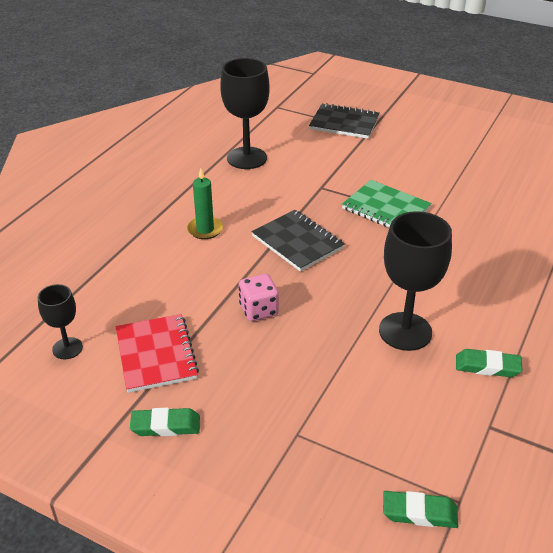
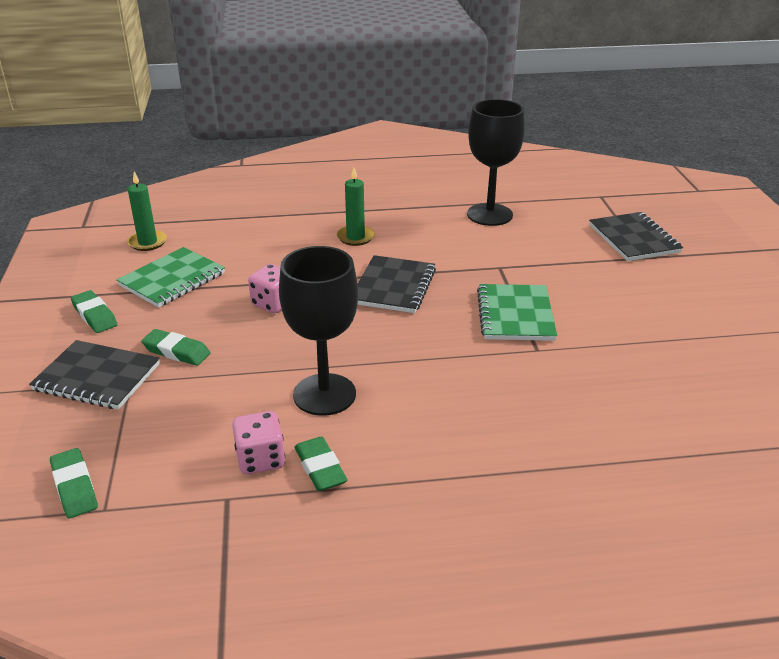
camera: 55 degrees right, 5 degrees down
black goblet [38,284,83,359] -> green candle [127,171,167,251]
red notebook [116,314,199,393] -> green notebook [116,247,225,308]
none -> black notebook [29,340,160,410]
none -> green eraser [141,329,210,366]
none -> pink dice [232,411,285,475]

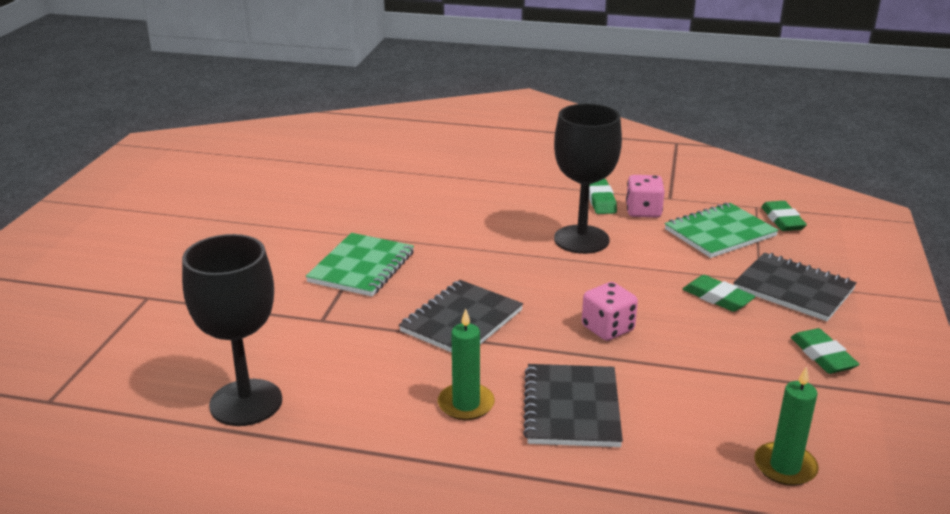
camera: 160 degrees left, 5 degrees down
green notebook [116,247,225,308] -> green notebook moved to [665,202,779,258]
black notebook [589,212,683,261] -> black notebook moved to [523,364,623,447]

